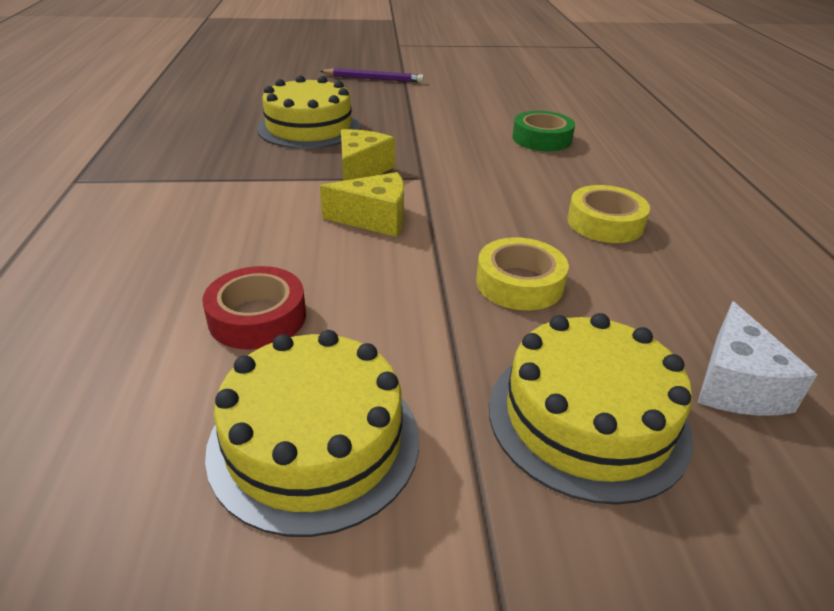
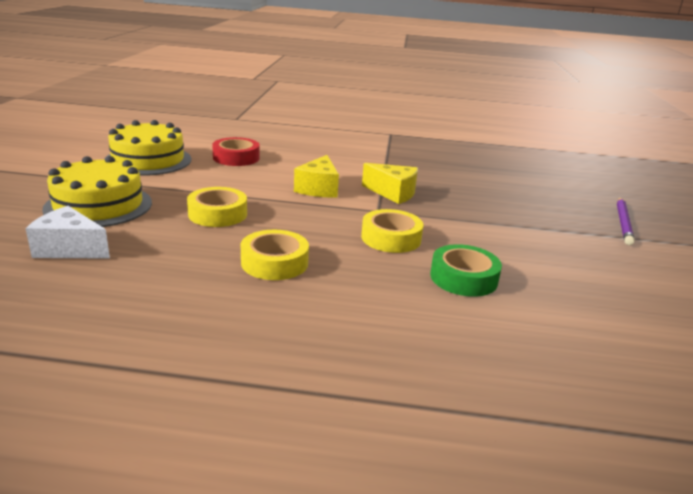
camera: 100 degrees right, 10 degrees down
yellow cake [257,76,361,149] -> none
none -> yellow tape [361,209,423,253]

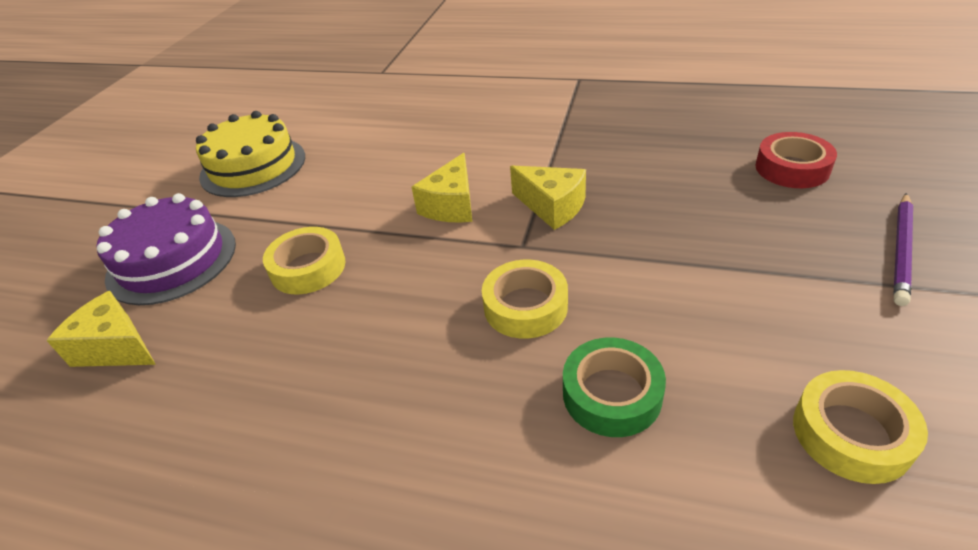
camera: 15 degrees right, 15 degrees up
white cheese [26,206,110,259] -> yellow cheese [46,291,156,367]
yellow cake [42,156,152,227] -> purple cake [97,193,236,305]
red tape [212,137,260,166] -> red tape moved to [755,132,837,188]
yellow tape [241,230,309,280] -> yellow tape moved to [793,370,928,484]

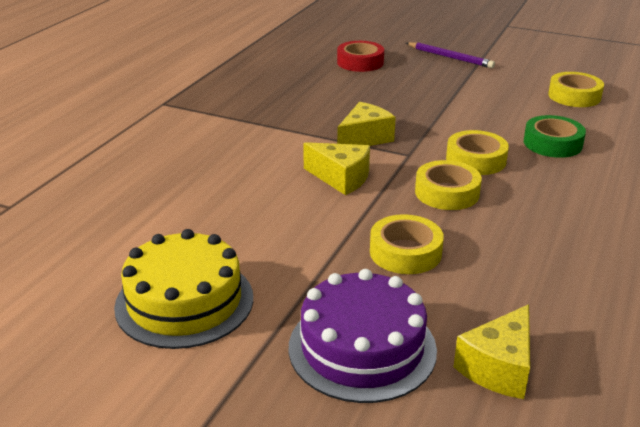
camera: 85 degrees left, 10 degrees down
none -> yellow tape [415,160,482,210]

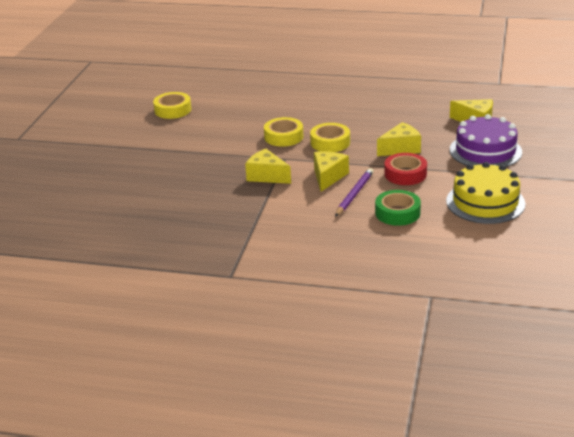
camera: 100 degrees left, 0 degrees up
red tape [337,41,384,72] -> red tape moved to [384,153,427,185]
yellow tape [370,214,444,274] -> yellow cheese [377,122,421,156]
purple pencil [406,42,495,68] -> purple pencil moved to [335,168,374,217]
green tape [524,115,586,158] -> green tape moved to [375,190,421,226]

